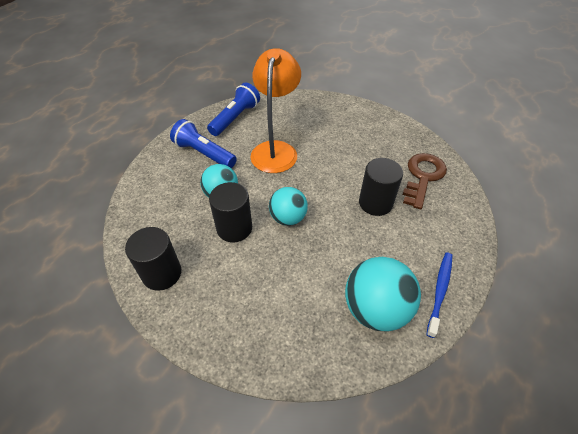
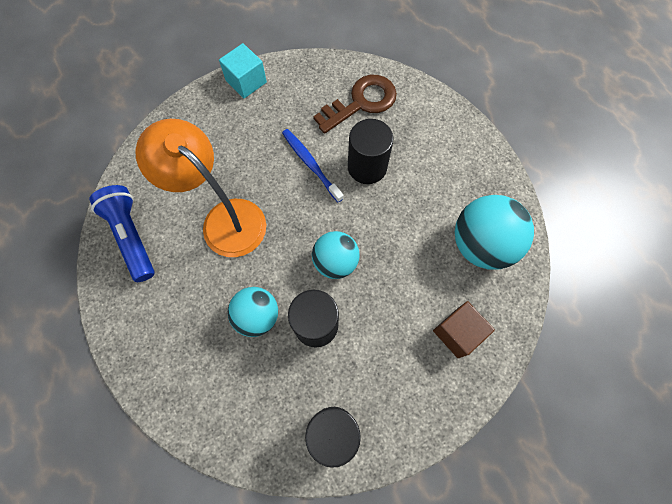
camera: 60 degrees left, 20 degrees up
blue flashlight [170,119,237,168] -> none
brown key [403,153,447,209] -> brown key turned 90 degrees clockwise [313,75,397,134]
blue toothbrush [426,252,453,338] -> blue toothbrush moved to [282,129,344,202]
none -> turquoise cube [219,43,267,98]
none -> brown cube [433,301,495,358]

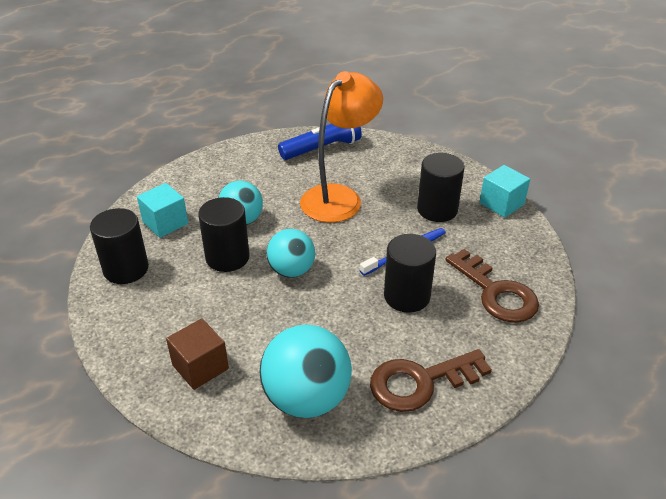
camera: 90 degrees right, 30 degrees down
none -> turquoise cube [137,183,188,238]
none -> brown key [370,349,492,412]
none -> black cylinder [417,153,464,222]

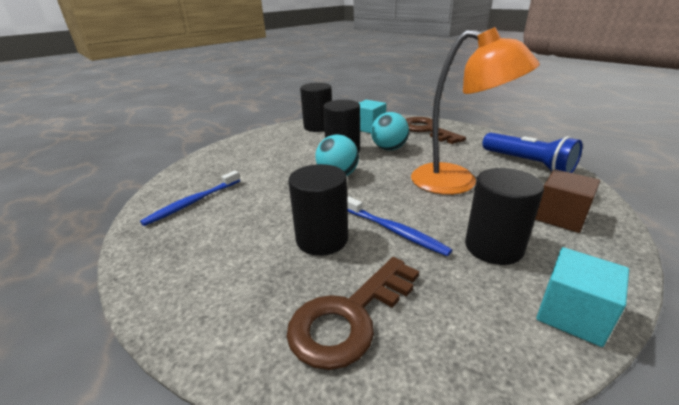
camera: 80 degrees right, 10 degrees down
brown cube [166,319,229,390] -> brown cube moved to [535,169,600,233]
turquoise ball [259,325,352,418] -> blue toothbrush [140,171,240,226]
brown key [370,349,492,412] -> brown key moved to [406,117,466,144]

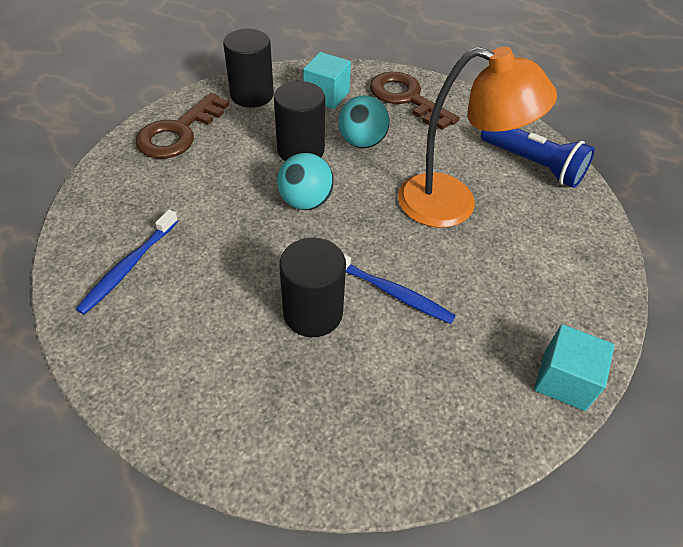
camera: 15 degrees left, 20 degrees up
brown key [287,257,419,370] -> brown key moved to [136,93,229,159]
black cylinder [465,168,544,265] -> none
brown cube [535,169,600,233] -> none

